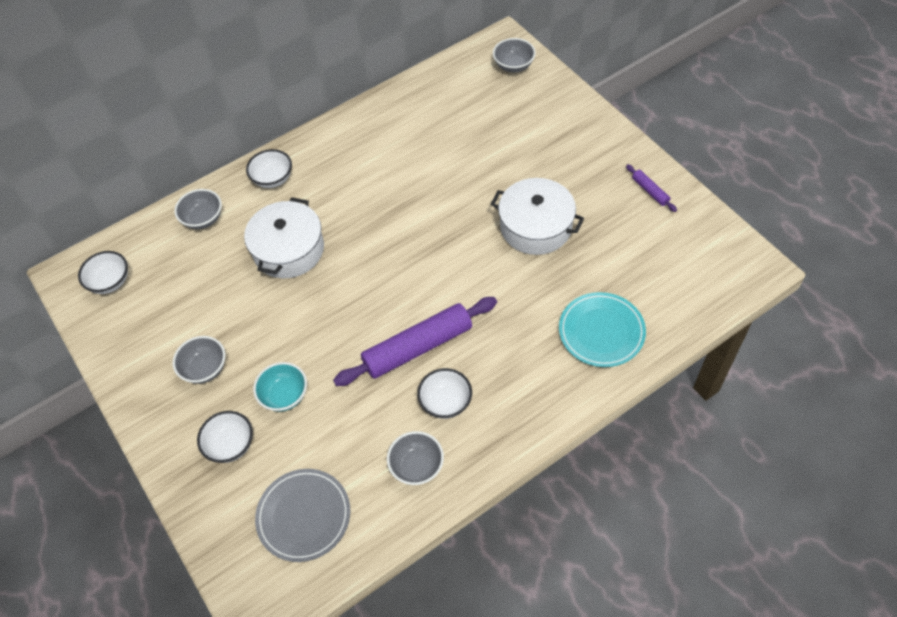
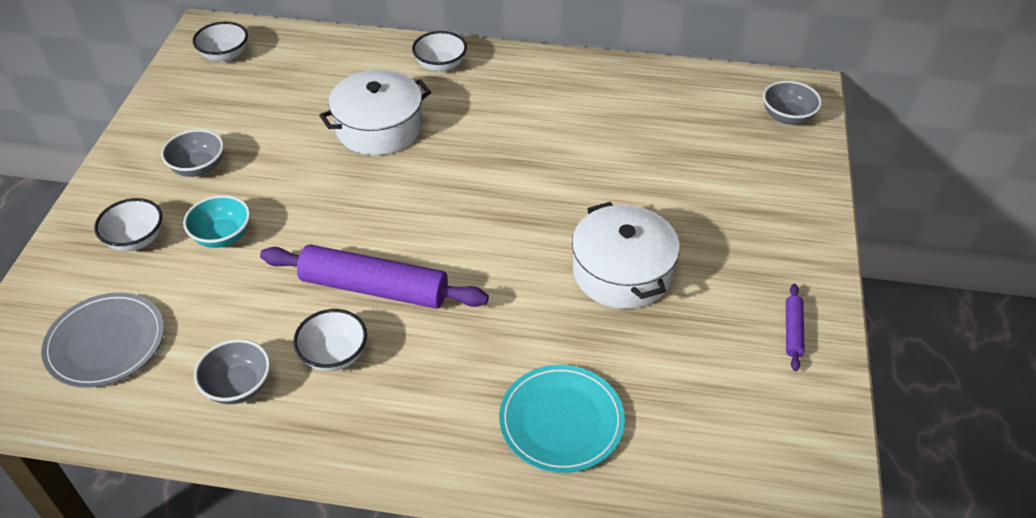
camera: 40 degrees right, 10 degrees down
grey bowl [174,189,222,229] -> none

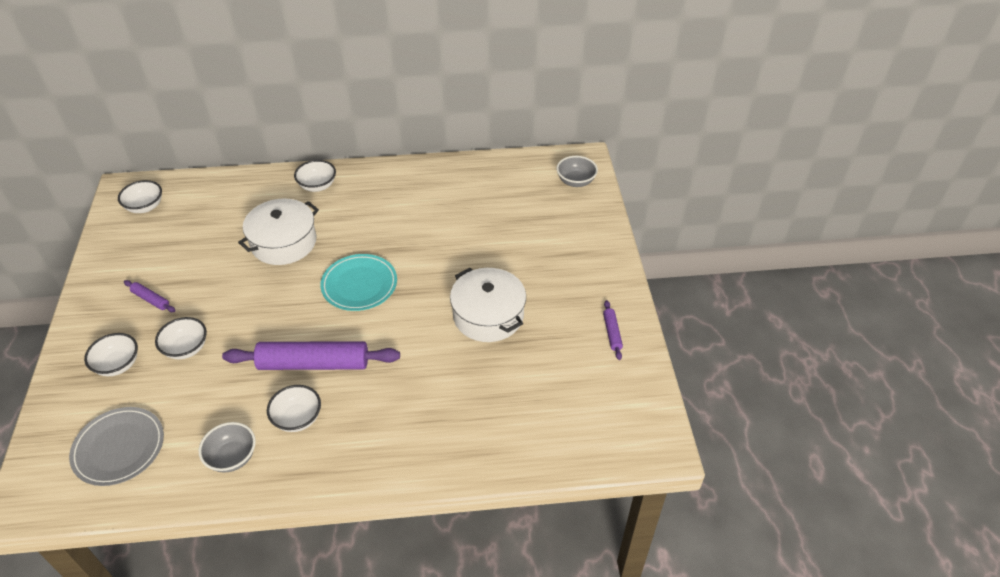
camera: 15 degrees left, 0 degrees up
grey bowl [161,129,224,177] -> purple rolling pin [124,280,176,312]
turquoise bowl [183,195,250,248] -> white bowl [155,317,207,359]
turquoise plate [499,365,625,473] -> turquoise plate moved to [320,254,397,311]

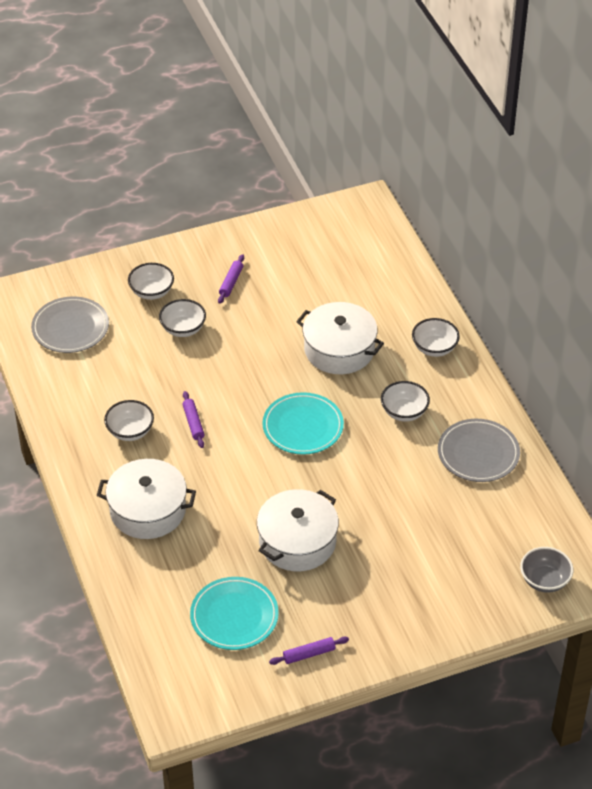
camera: 75 degrees right, 0 degrees up
white bowl [118,180,162,213] -> white bowl moved to [381,381,430,421]
grey bowl [199,422,256,473] -> none
purple rolling pin [222,341,400,370] -> purple rolling pin [182,391,204,448], size x0.44
none -> white pot [97,459,196,539]
none -> turquoise plate [190,577,279,650]
none -> grey plate [438,419,520,482]

